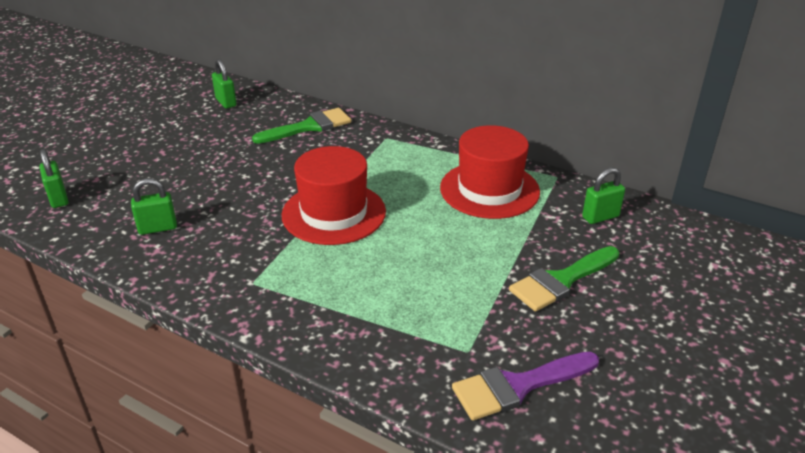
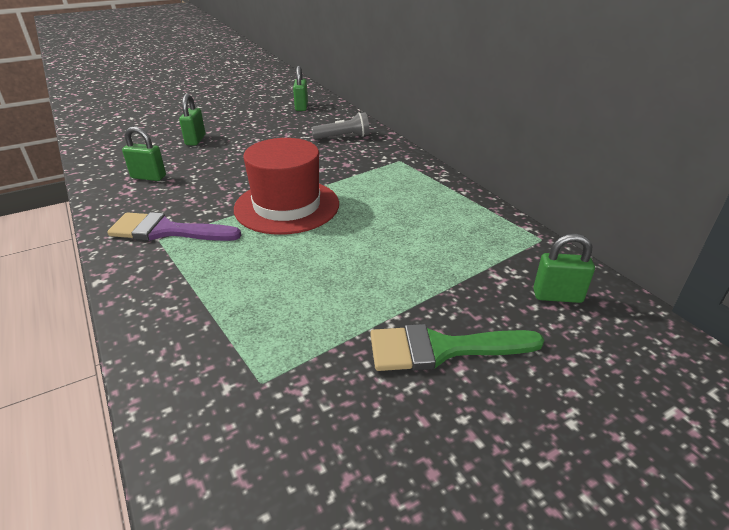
camera: 30 degrees right, 0 degrees up
green padlock [39,149,68,208] -> green padlock moved to [179,94,205,145]
green brush [252,108,351,144] -> grey flashlight [311,112,370,139]
red hat [440,125,540,219] -> none
purple brush [452,351,599,421] -> purple brush moved to [107,212,241,241]

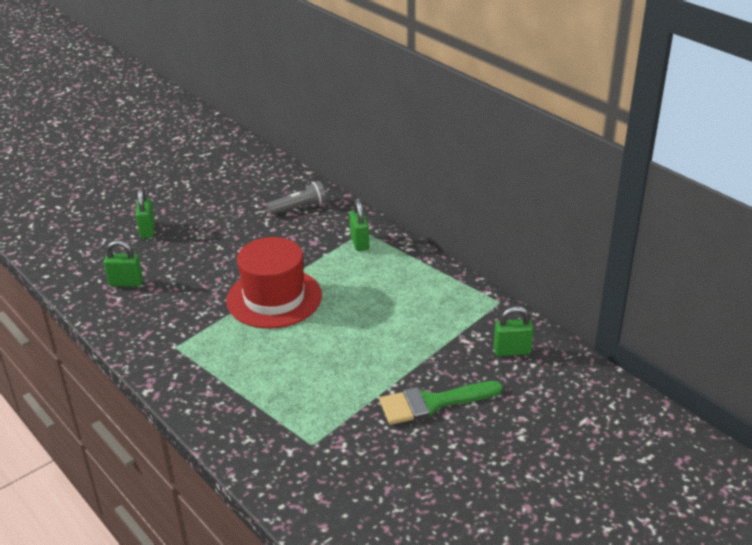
camera: 10 degrees left, 0 degrees up
purple brush [107,212,241,241] -> none
green padlock [293,66,308,111] -> green padlock moved to [349,200,369,251]

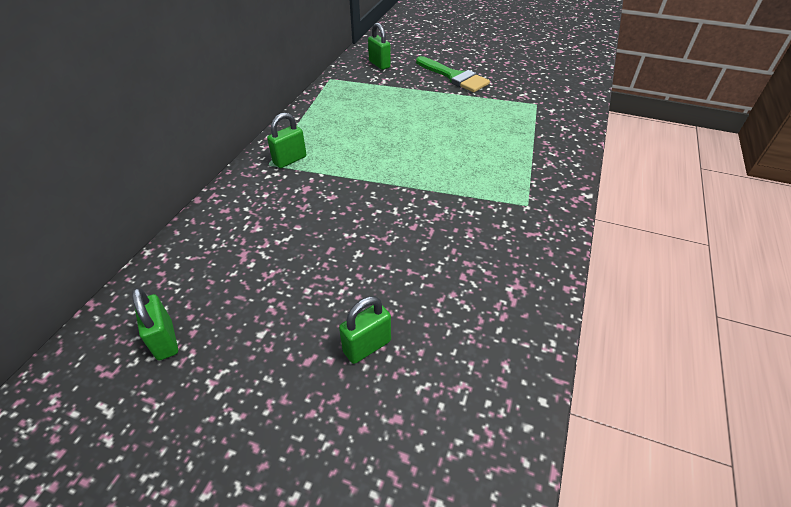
camera: 120 degrees left, 10 degrees up
green padlock [104,240,143,286] -> green padlock moved to [132,287,178,360]
red hat [226,237,322,329] -> none
grey flashlight [267,181,327,215] -> none

